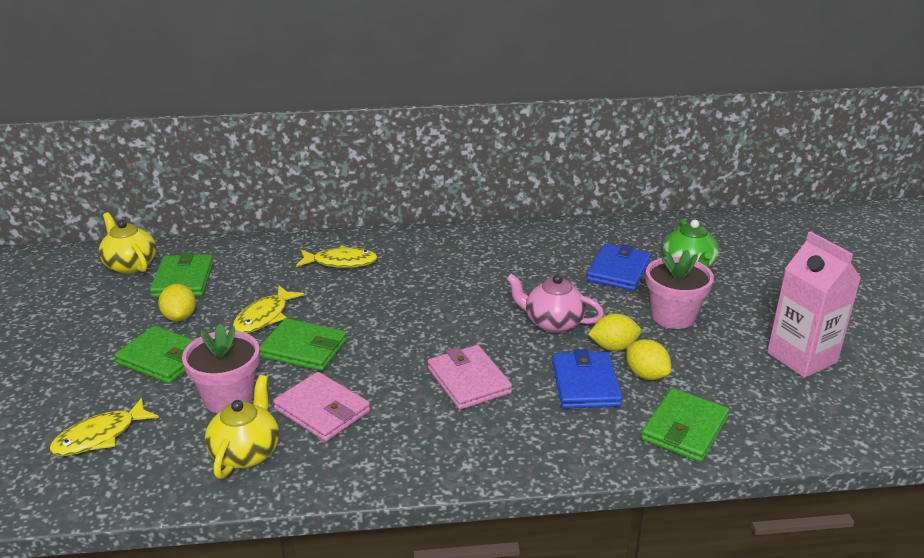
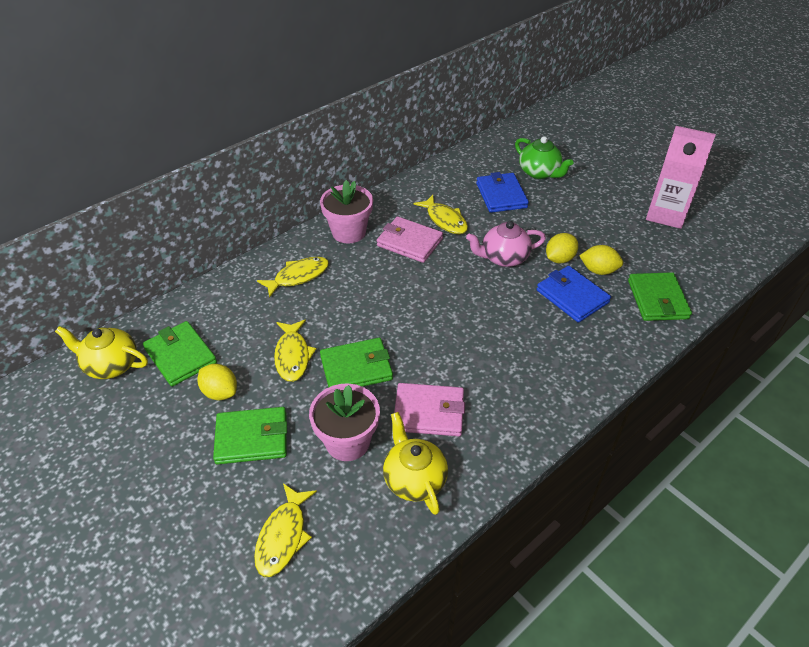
camera: 35 degrees left, 15 degrees up
pink wallet [428,345,512,410] -> pink wallet moved to [377,216,443,263]
pink flower pot [646,250,714,329] -> pink flower pot moved to [320,180,373,243]
none -> yellow fish [414,195,468,234]

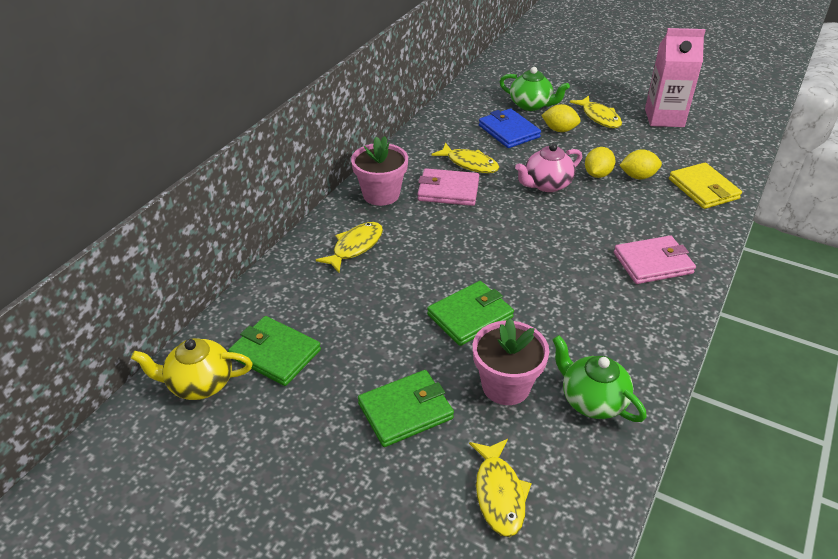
camera: 20 degrees left, 5 degrees down
yellow lemon [197,364,237,400] -> yellow lemon moved to [541,104,581,132]
yellow fish [274,320,316,382] -> yellow fish moved to [570,96,622,128]
yellow teapot [383,412,448,515] -> green teapot [552,335,647,422]
pink wallet [394,383,465,436] -> pink wallet moved to [614,236,696,284]
blue wallet [537,266,611,323] -> none
green wallet [628,272,692,321] -> yellow wallet [669,163,742,209]

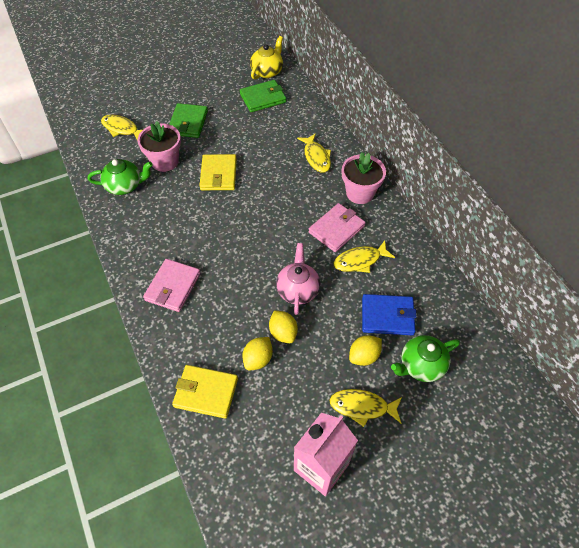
camera: 125 degrees right, 15 degrees up
green wallet [427,281,514,346] -> yellow wallet [199,154,237,190]

